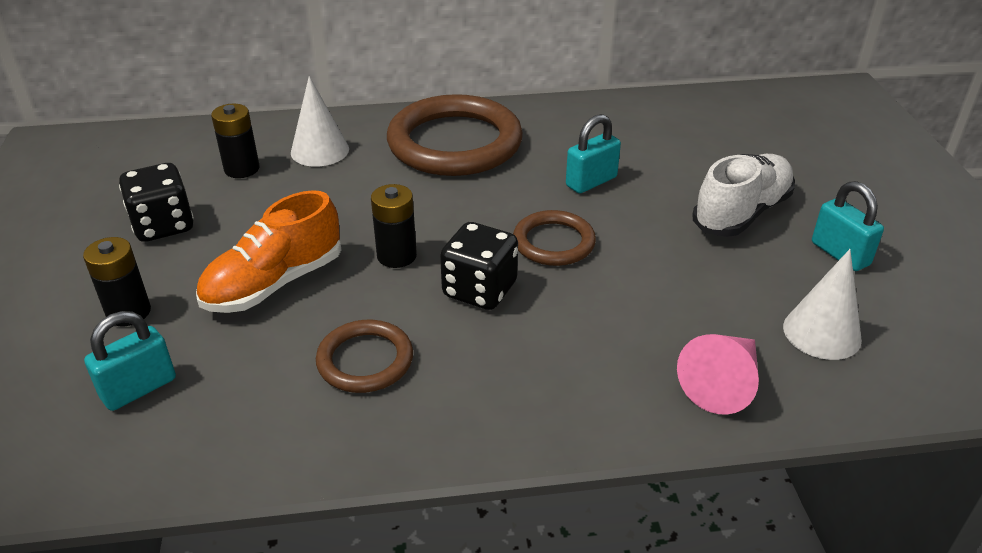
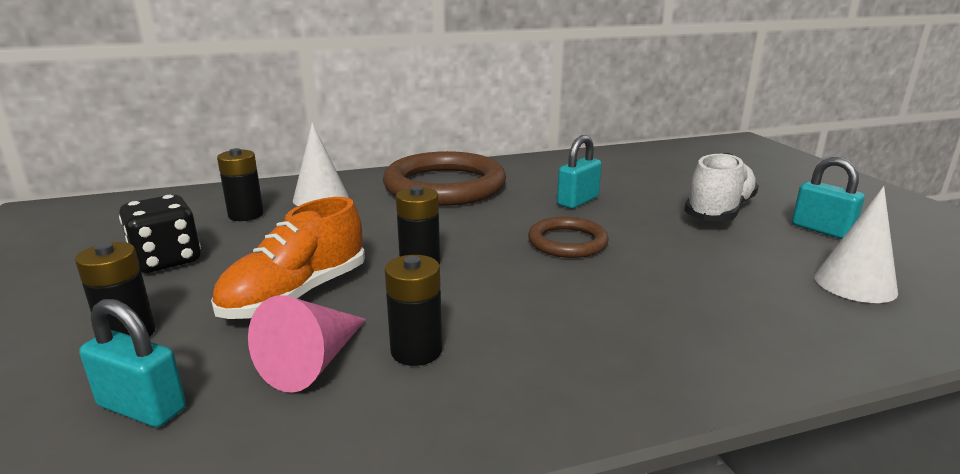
camera: 10 degrees left, 15 degrees down
turquoise padlock [84,311,176,411] -> turquoise padlock turned 75 degrees clockwise [79,299,186,427]
brown ring [316,320,413,393] -> black battery [384,255,442,366]
black dice [440,222,518,310] -> none
pink cone [677,334,759,415] -> pink cone moved to [248,295,366,393]

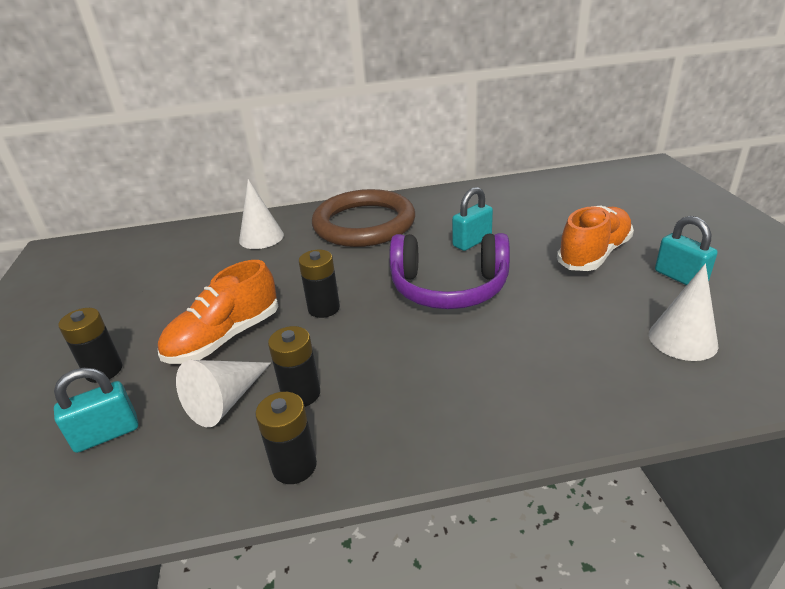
camera: 10 degrees right, 10 degrees up
turquoise padlock [79,299,186,427] -> turquoise padlock turned 60 degrees counterclockwise [54,368,138,453]
black dice [119,195,201,273] -> none
black battery [217,148,264,221] -> black battery moved to [256,392,317,484]
pink cone [248,295,366,393] -> white cone [176,360,271,427]
brown ring [528,217,609,258] -> purple headphones [389,233,510,309]
white shoe [684,153,759,221] -> orange shoe [557,205,634,271]

